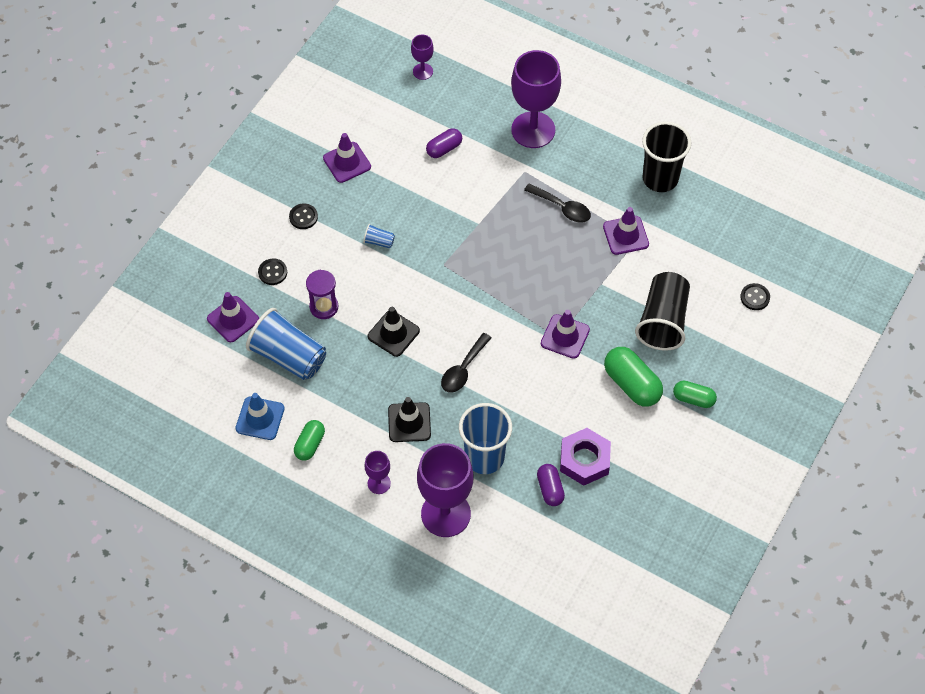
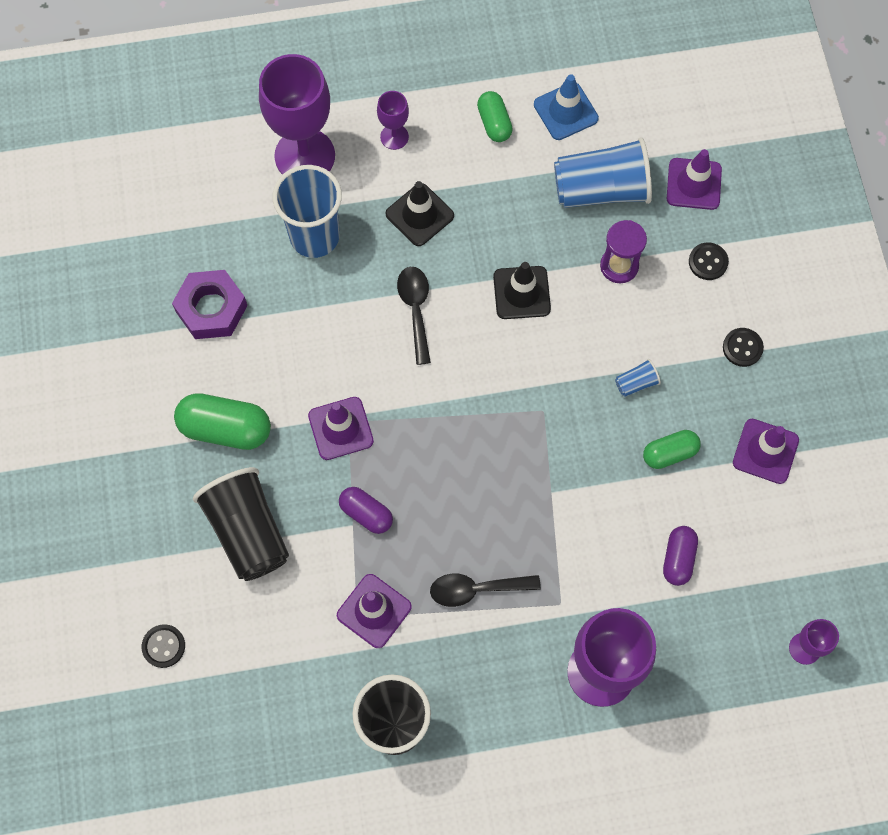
camera: 140 degrees right, 10 degrees up
purple capsule [537,464,565,506] -> purple capsule moved to [339,487,393,534]
green capsule [673,381,717,408] -> green capsule moved to [643,430,701,469]

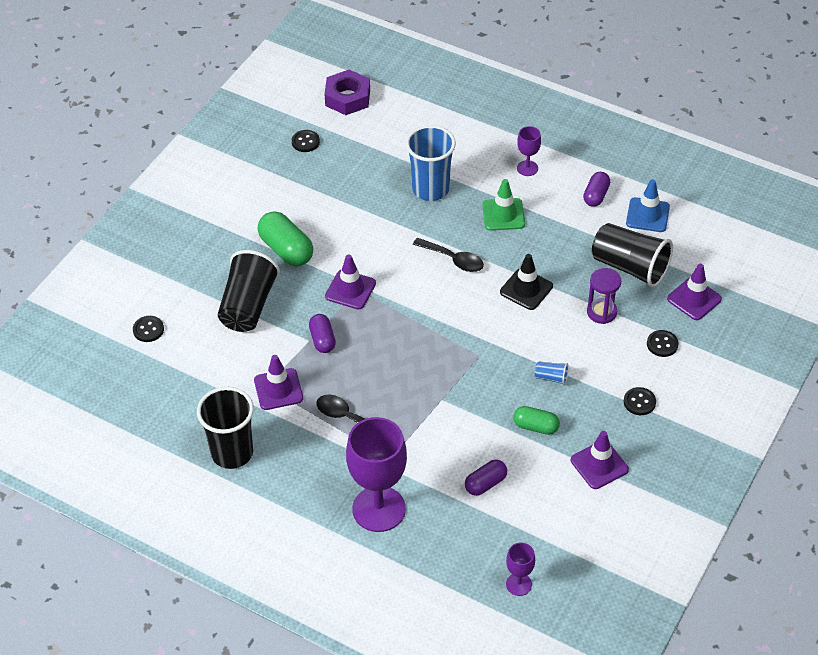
camera: 40 degrees right, 20 degrees down
purple nut [172,270,247,339] -> purple nut moved to [324,69,370,115]
purple goblet [259,54,335,175] -> none
black traffic cone [386,181,454,246] -> green traffic cone [482,179,525,231]
black spoon [397,267,431,365] -> black spoon turned 90 degrees clockwise [413,238,484,272]
green capsule [477,91,513,142] -> purple capsule [583,172,610,207]
blue cup [554,137,652,208] -> black cup [592,223,673,288]
none -> black button [292,130,320,152]

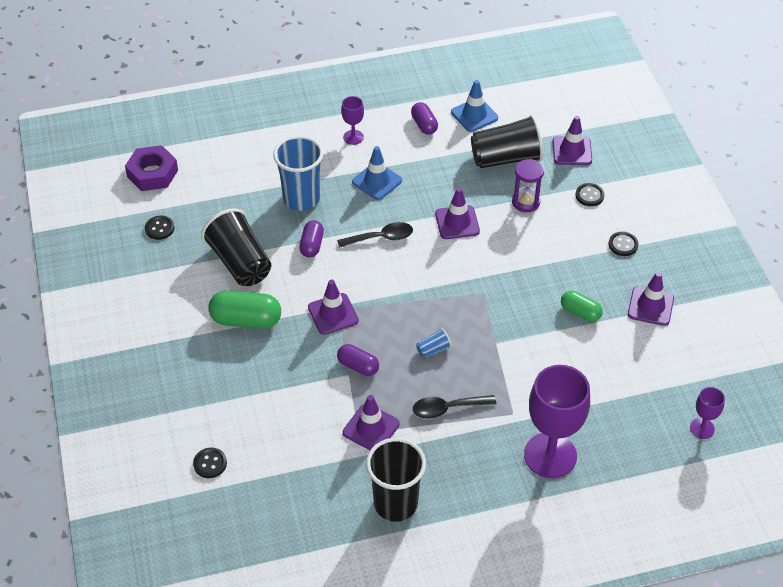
camera: 45 degrees left, 0 degrees up
black cup [218,250,280,332] -> black cup moved to [201,208,271,286]
purple capsule [465,460,507,496] -> purple capsule moved to [299,220,324,257]
green traffic cone [482,179,525,231] -> blue traffic cone [352,146,402,200]
black traffic cone [500,254,553,310] -> purple traffic cone [435,188,480,239]
green capsule [513,406,560,435] -> green capsule turned 60 degrees clockwise [561,291,603,322]
blue cup [535,361,569,385] -> blue cup moved to [416,328,451,358]

